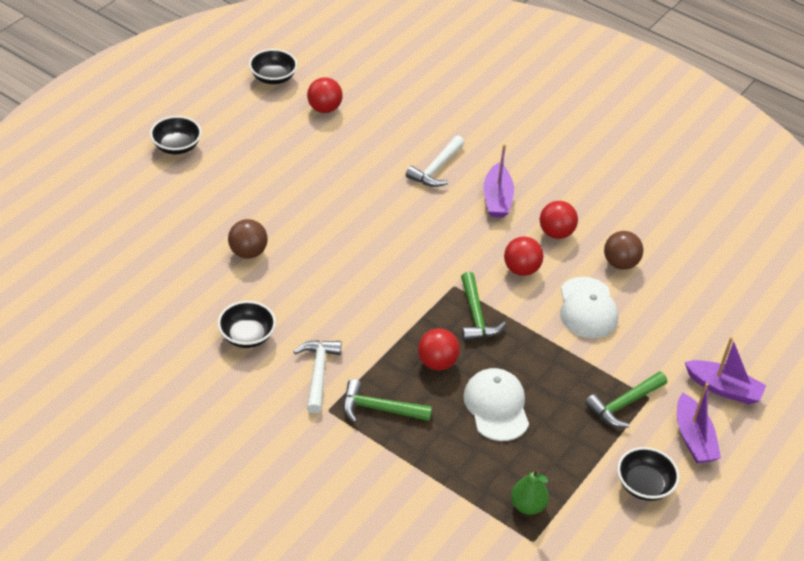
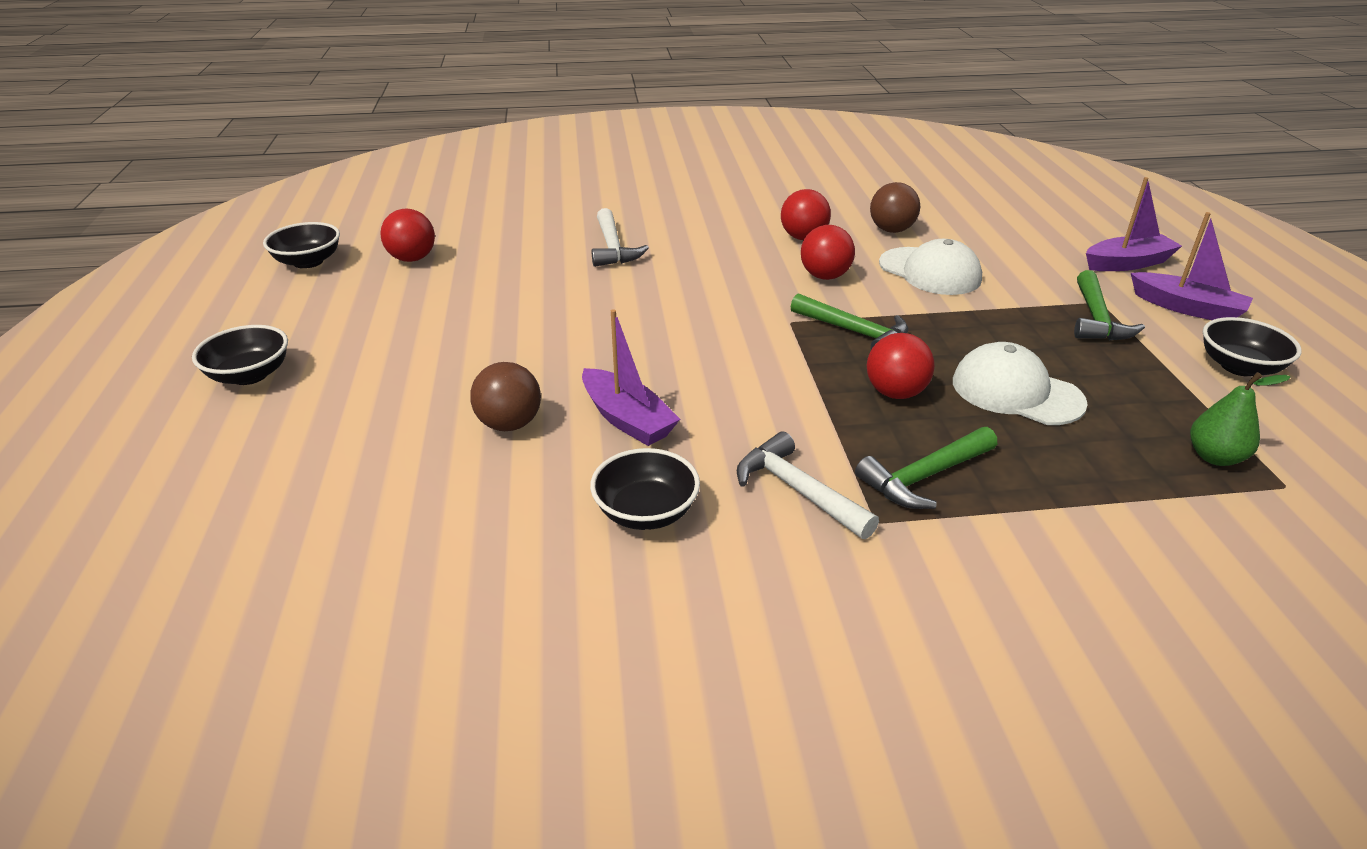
camera: 40 degrees left, 10 degrees down
purple boat [483,144,514,218] -> purple boat moved to [582,309,680,446]

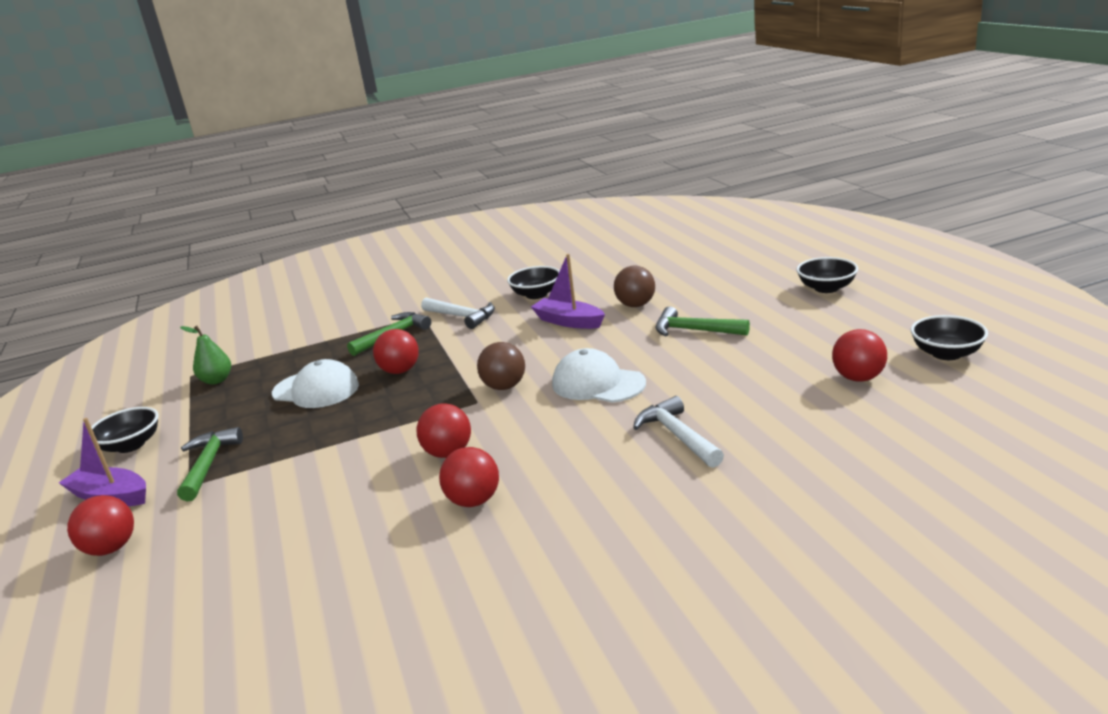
camera: 170 degrees right, 10 degrees down
green hammer [790,293,908,349] -> green hammer moved to [656,306,750,336]
brown ball [870,182,921,233] -> brown ball moved to [477,342,525,390]
white cap [879,239,982,295] -> white cap moved to [552,348,646,403]
purple boat [1086,177,1182,271] -> red ball [67,495,134,556]

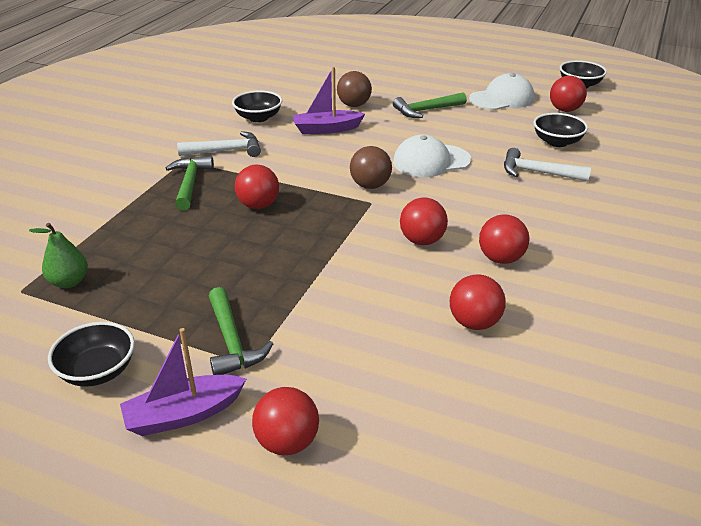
camera: 50 degrees left, 10 degrees up
green hammer [177,427,243,502] -> green hammer turned 150 degrees counterclockwise [209,287,273,375]
white cap [272,359,359,408] -> white cap moved to [469,73,534,110]
black bowl [796,257,858,293] -> black bowl moved to [533,113,588,147]
none -> red ball [450,275,506,330]

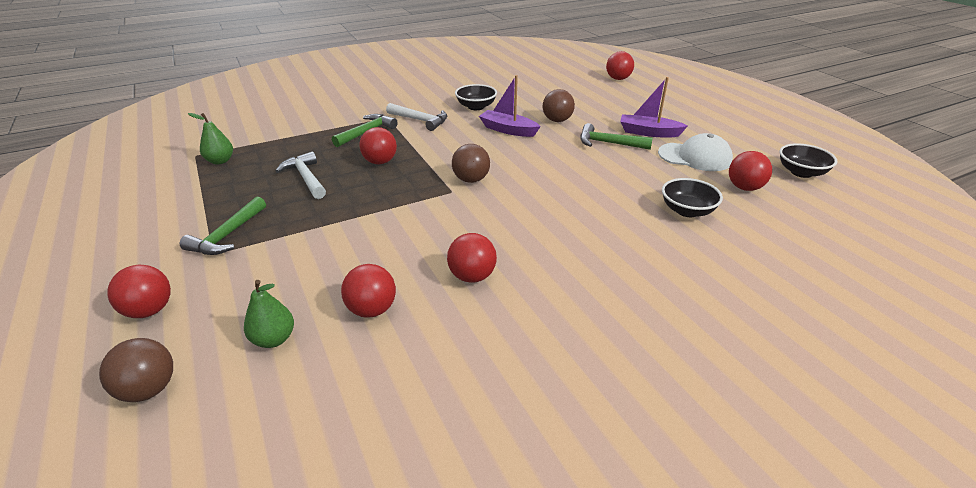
camera: 40 degrees right, 0 degrees up
black bowl [48,322,135,387] -> none
purple boat [120,328,246,436] -> purple boat moved to [620,77,688,137]
white cap [393,135,471,177] -> none
red ball [400,198,448,245] -> red ball moved to [606,51,634,80]
white hammer [504,148,591,181] -> white hammer moved to [276,152,326,199]
none -> brown ball [99,338,173,402]
none -> green pear [244,280,294,348]

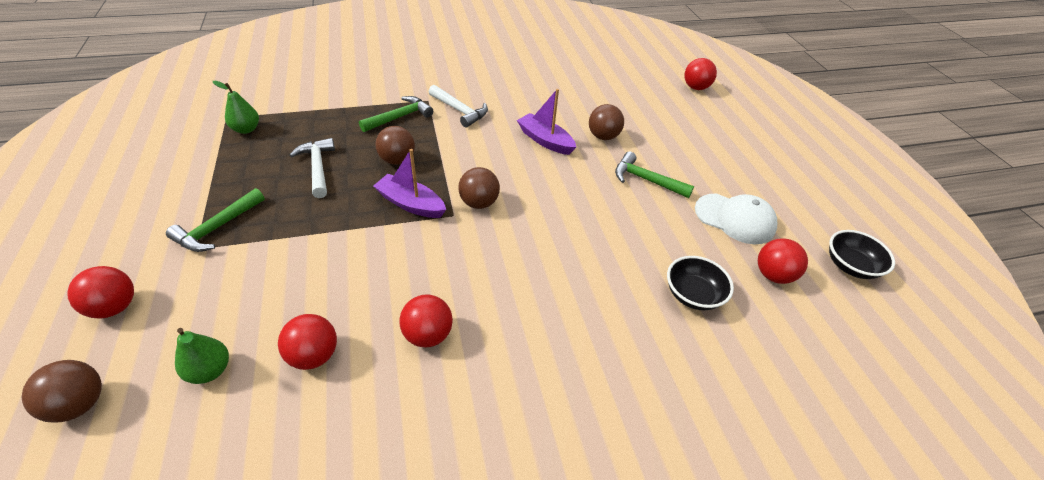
camera: 10 degrees right, 10 degrees up
red ball [359,127,397,164] -> brown ball [376,126,415,165]
black bowl [455,84,497,110] -> none
purple boat [620,77,688,137] -> purple boat moved to [373,149,446,218]

